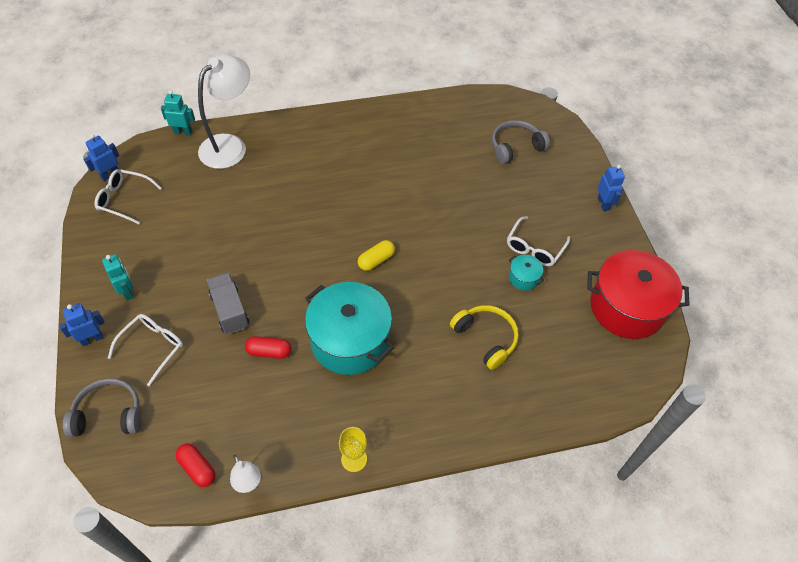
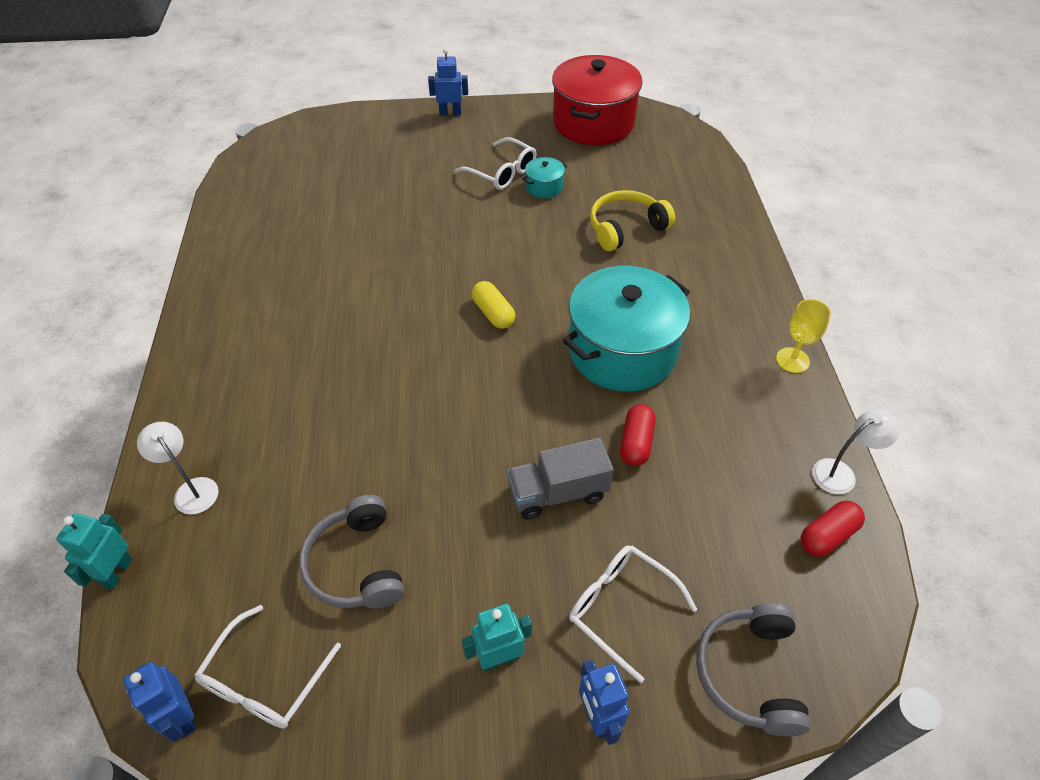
camera: 80 degrees left, 5 degrees down
white lamp [198,54,250,169] -> white lamp [137,422,219,515], size x0.48
grey headphones [492,120,550,164] -> grey headphones moved to [299,495,404,608]

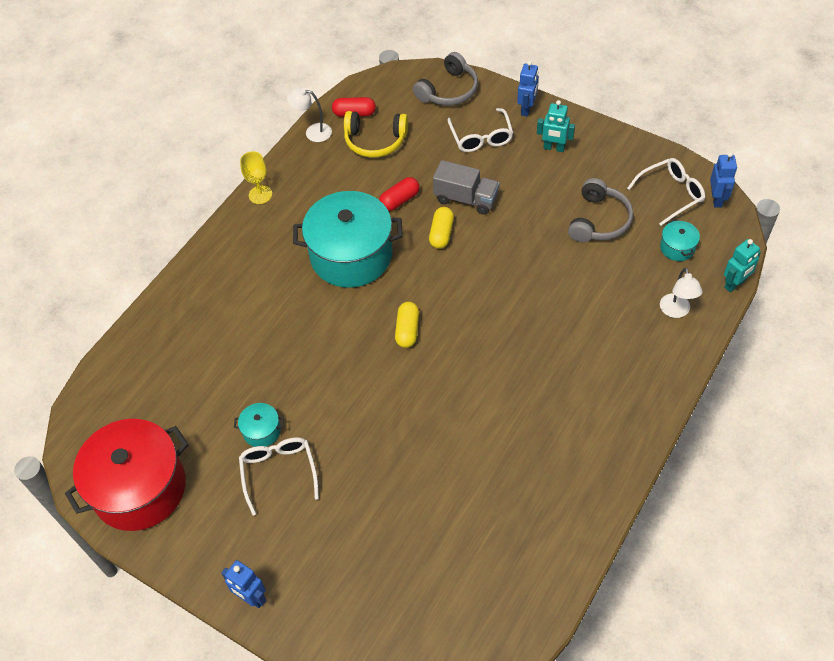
camera: 140 degrees left, 5 degrees up
yellow headphones [590,190,675,251] -> yellow headphones moved to [344,111,408,158]
none -> yellow capsule [429,207,454,249]
none -> turquoise pot [660,220,700,261]

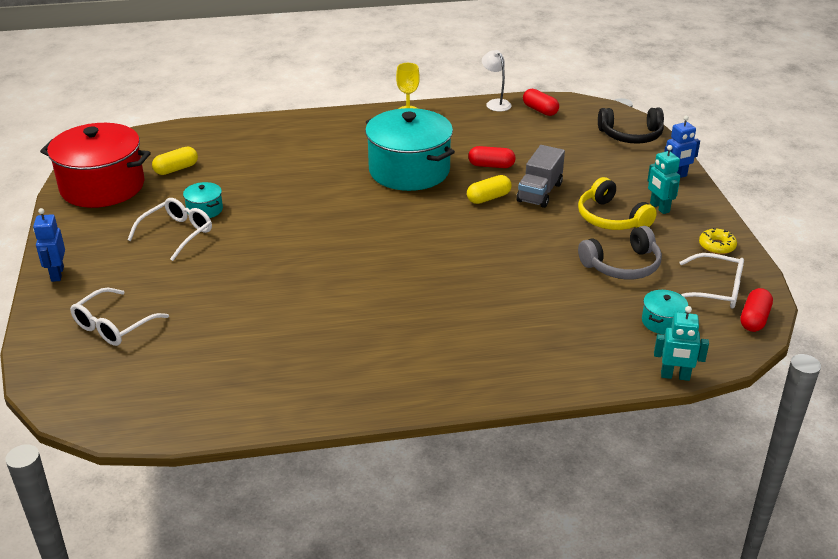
camera: 45 degrees right, 20 degrees down
yellow headphones [344,111,408,158] -> yellow headphones moved to [578,177,657,230]
yellow capsule [395,302,419,348] -> yellow capsule moved to [152,147,198,175]
grey headphones [413,52,478,105] -> black headphones [598,108,664,144]
grey truck [433,160,499,215] -> grey truck turned 45 degrees clockwise [516,145,565,208]
white glasses [448,108,513,152] -> white glasses moved to [70,288,169,346]
white lamp [660,267,703,318] -> none
blue robot [710,152,737,208] -> red capsule [740,288,773,332]
none -> yellow donut [699,228,737,254]

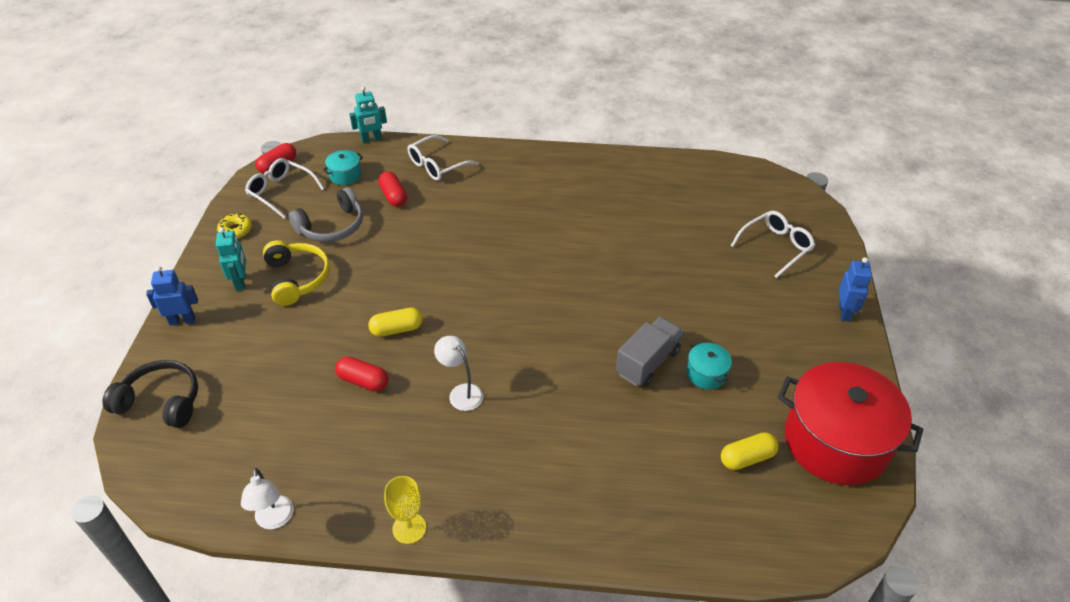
camera: 165 degrees left, 10 degrees up
white glasses [127,198,212,261] -> white glasses moved to [408,135,479,181]
turquoise pot [365,108,455,191] -> white lamp [434,336,483,411]
grey truck [516,145,565,208] -> grey truck moved to [616,317,683,387]
red capsule [523,88,559,116] -> red capsule moved to [378,171,407,207]
grey headphones [578,226,662,279] -> grey headphones turned 150 degrees clockwise [289,187,363,242]
turquoise robot [654,306,709,381] -> turquoise robot turned 135 degrees clockwise [349,86,387,143]

